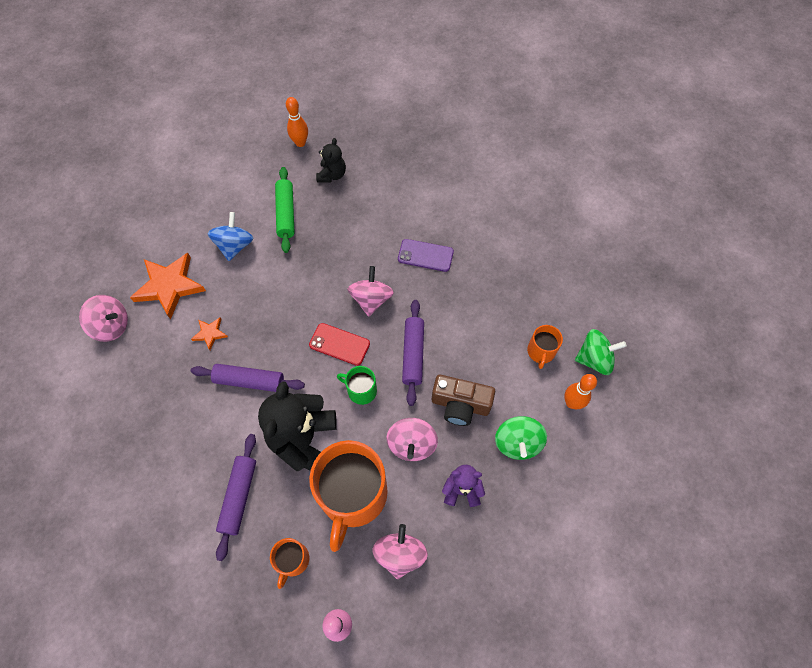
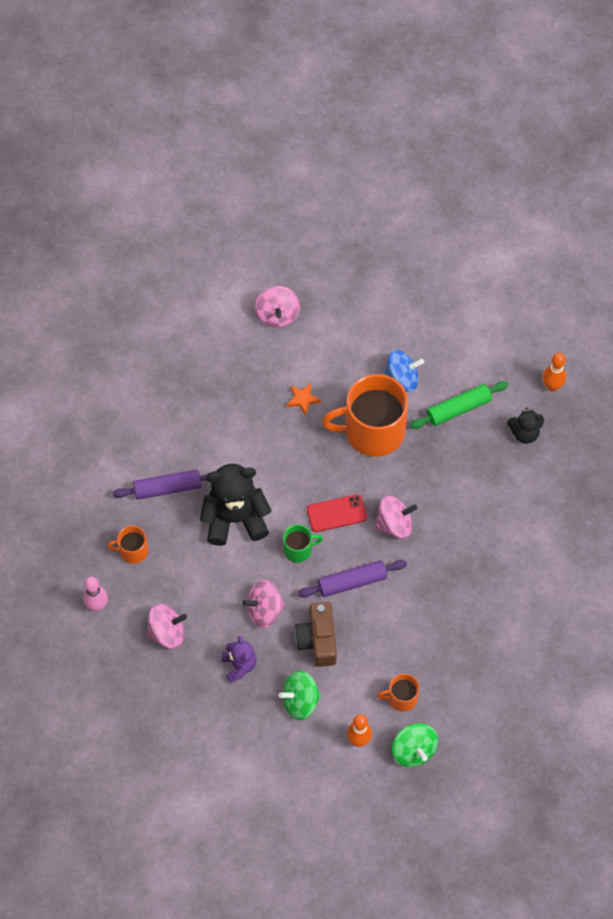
camera: 70 degrees right, 0 degrees up
orange star [130,253,206,319] -> none
purple rolling pin [191,364,305,392] -> none
red phone [309,323,370,366] -> red phone turned 75 degrees clockwise [307,494,367,532]
orange mug [309,440,388,552] -> orange mug moved to [322,374,408,457]
green mug [337,366,377,405] -> green mug turned 75 degrees clockwise [283,525,323,563]
purple phone [398,239,454,272] -> none

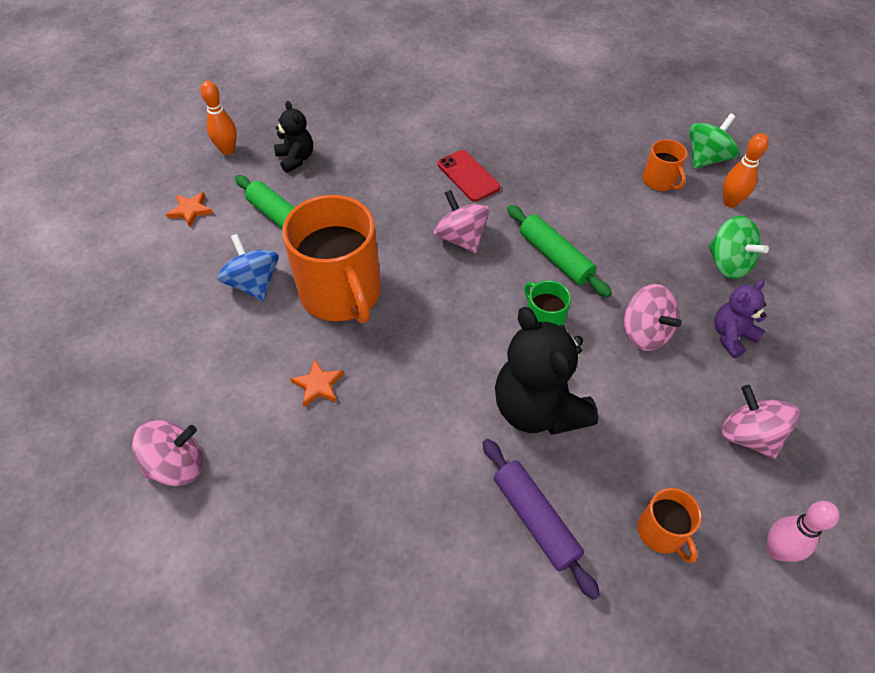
camera: 110 degrees left, 10 degrees down
brown camera [295,602,337,667] -> none
purple rolling pin [298,560,407,598] -> green rolling pin [507,205,612,297]
red phone [307,494,367,532] -> red phone moved to [438,150,500,202]
none -> orange star [166,192,213,227]

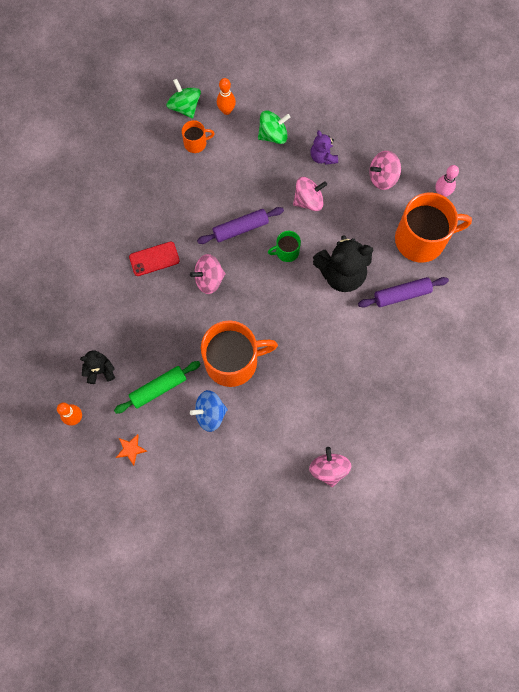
camera: 75 degrees left, 20 degrees up
orange star [290,359,344,407] -> none
green rolling pin [507,205,612,297] -> purple rolling pin [197,207,284,244]
orange mug [638,488,702,563] -> orange mug [395,192,472,263], size x2.16

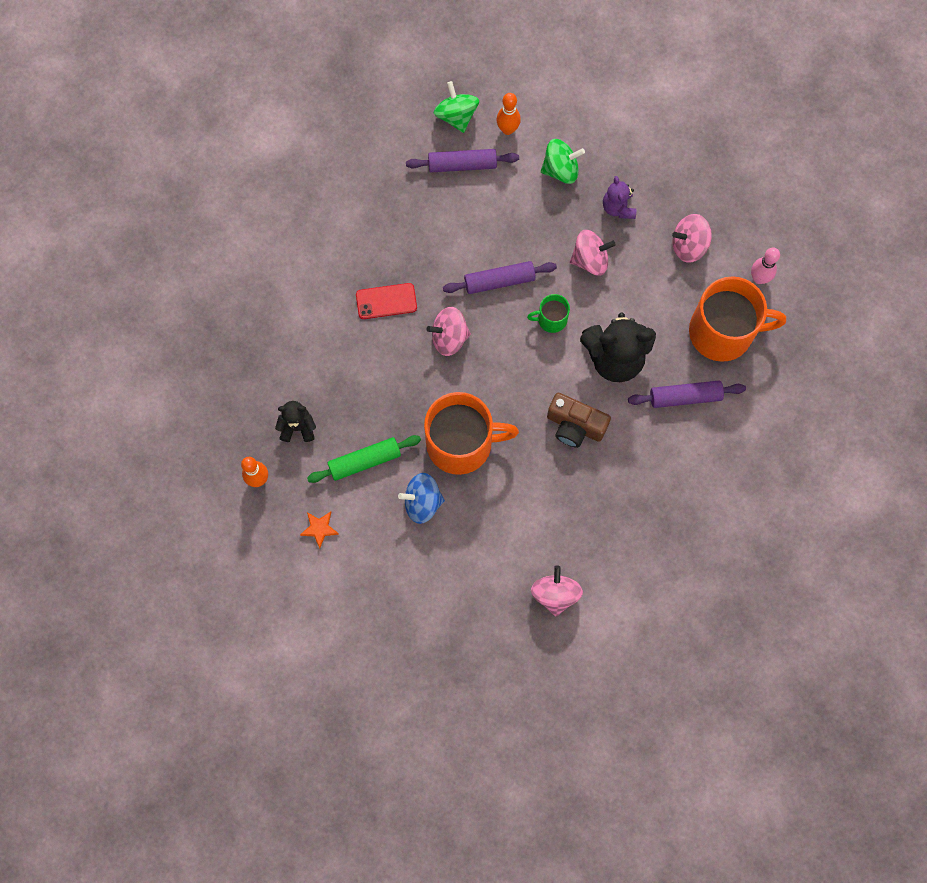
camera: 10 degrees right, 0 degrees up
orange mug [182,120,215,153] -> purple rolling pin [406,149,519,173]
none -> brown camera [547,393,611,448]

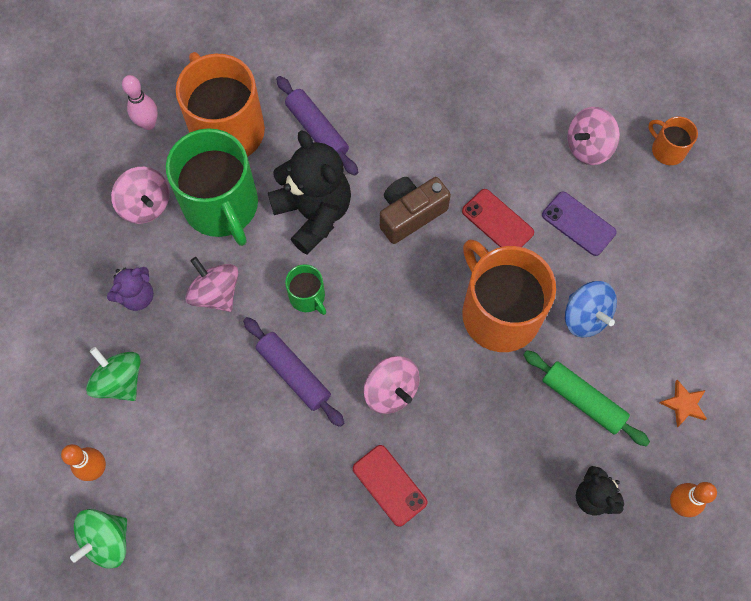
camera: 120 degrees left, 5 degrees down
purple rolling pin [406,149,519,173] -> none
brown camera [547,393,611,448] -> brown camera turned 120 degrees counterclockwise [380,177,451,244]
none -> green mug [166,128,258,246]
none -> red phone [462,189,534,247]
none -> purple phone [542,191,617,256]
none -> orange mug [648,116,698,165]

